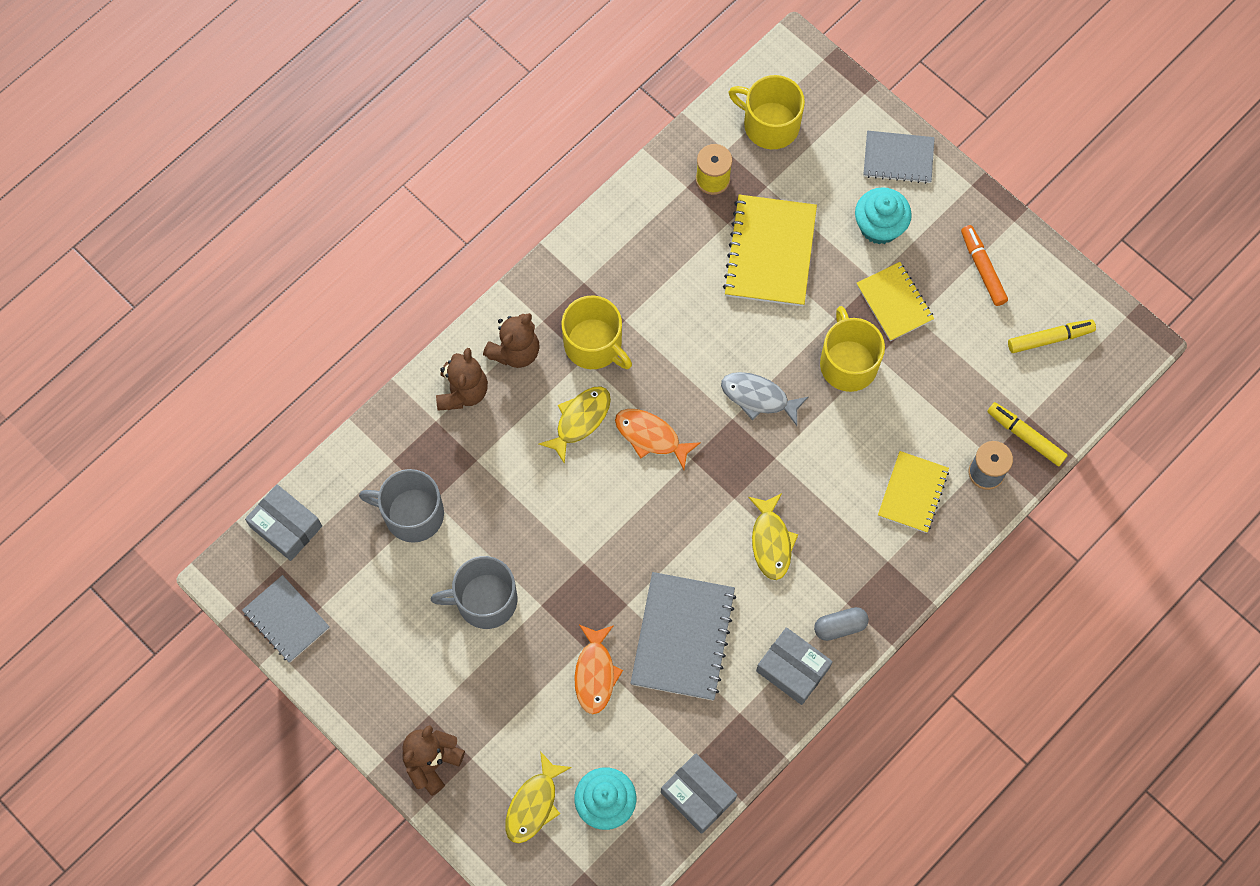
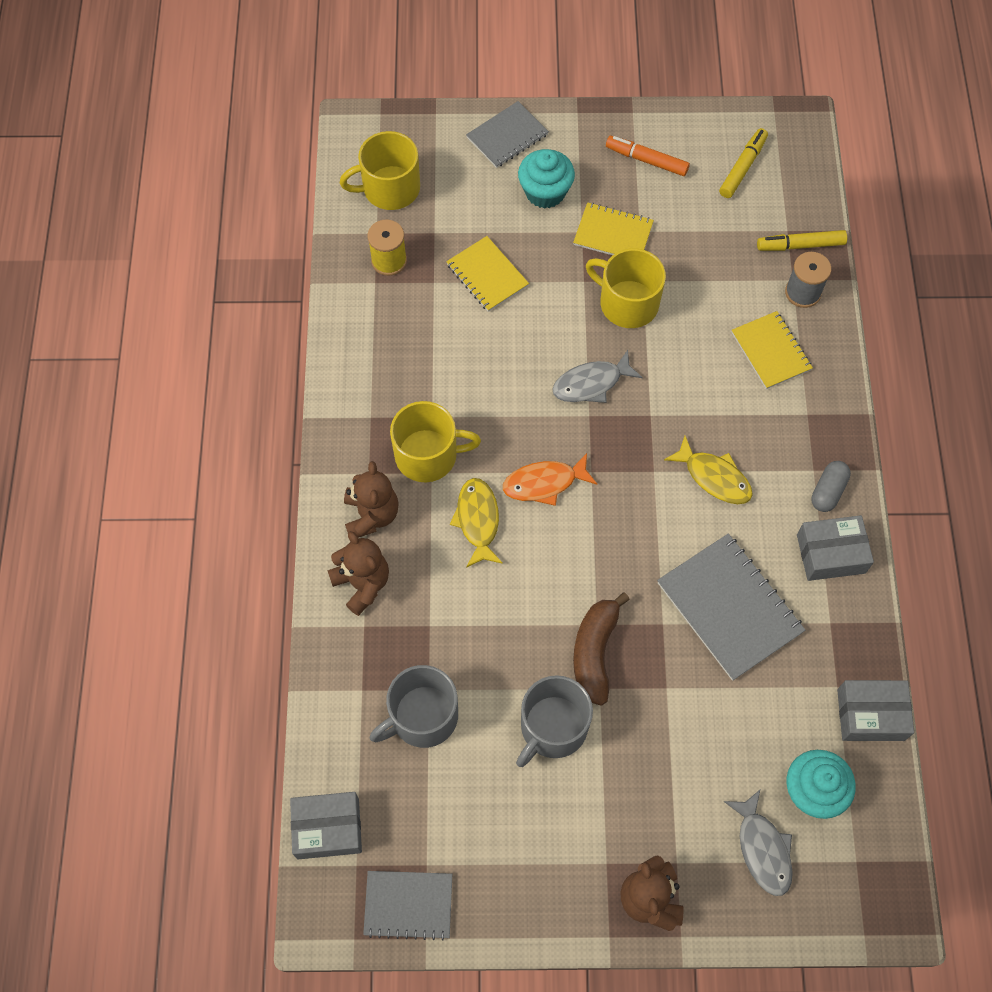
camera: 45 degrees left, 5 degrees down
yellow fish [505,751,572,843] -> grey fish [724,790,793,896]
orange fish [574,625,623,714] -> none
yellow notebook [723,195,817,306] -> yellow notebook [446,236,529,312], size x0.63
none -> brown banana [573,592,630,706]

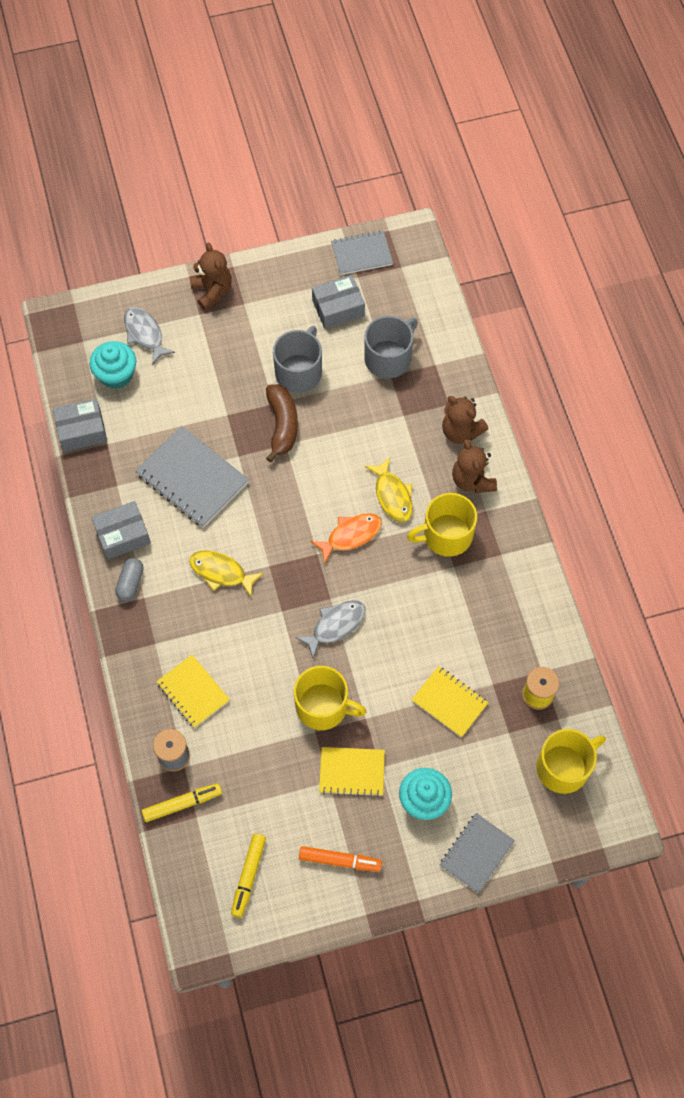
camera: 165 degrees right, 0 degrees up
grey box [290,792,362,859] -> grey box moved to [312,275,365,329]

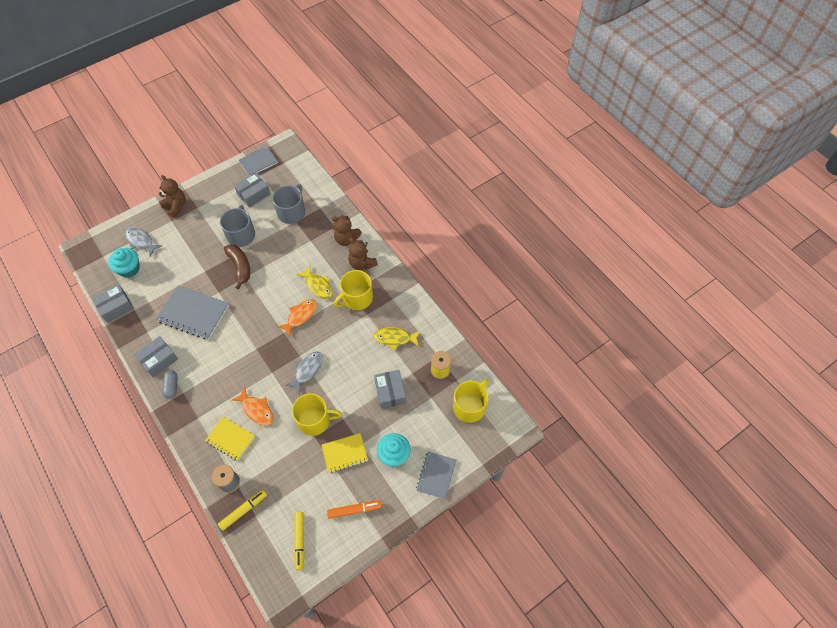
camera: 20 degrees left, 5 degrees down
yellow fish [189,550,263,597] -> yellow fish moved to [374,327,420,350]
yellow notebook [412,666,488,738] -> grey box [374,370,406,409]
none -> orange fish [232,387,273,425]

